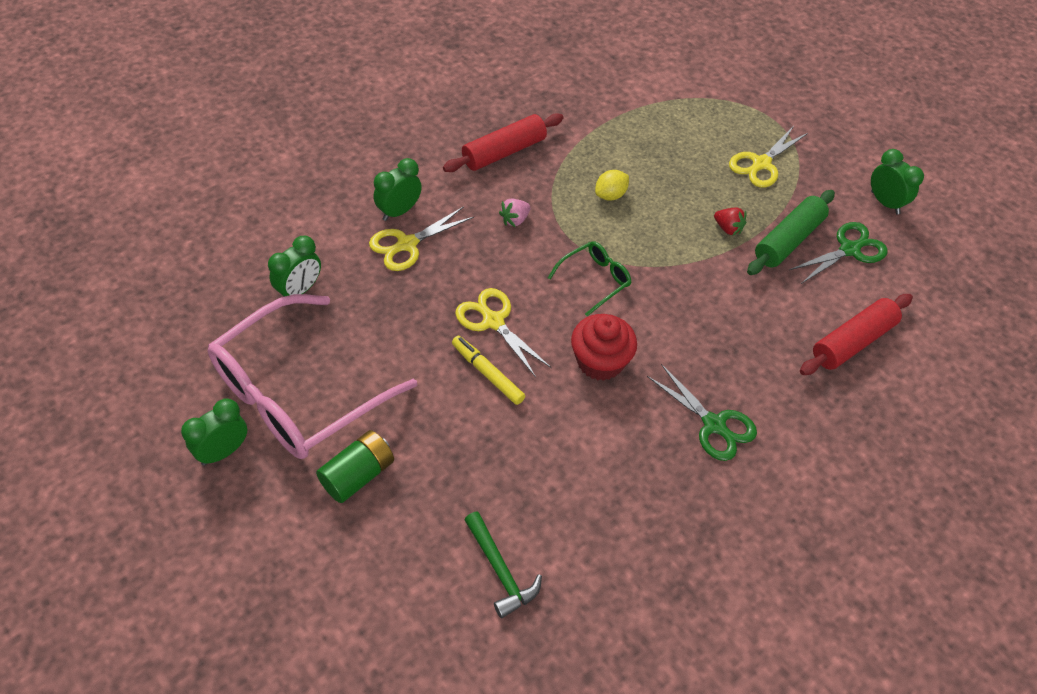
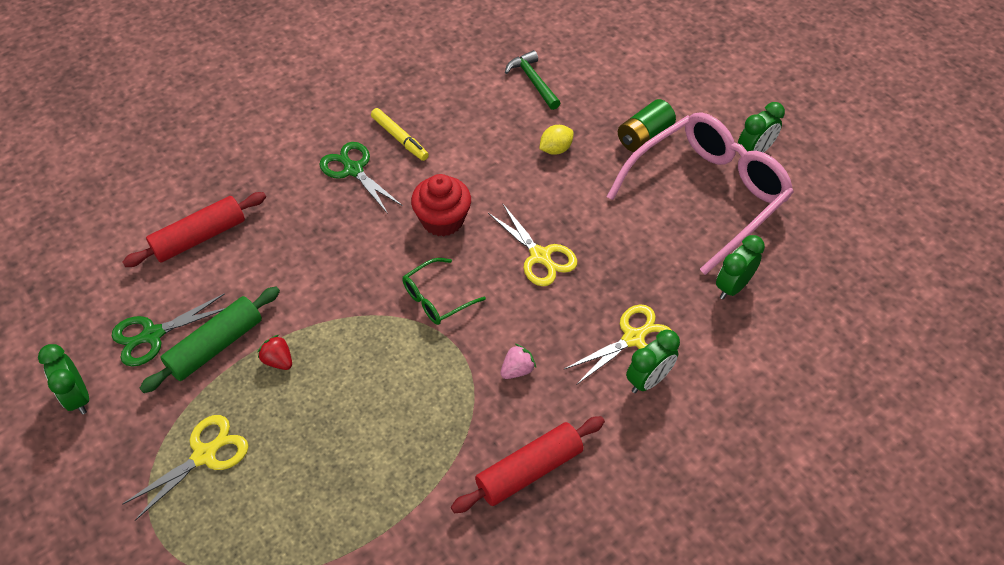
camera: 175 degrees left, 0 degrees up
yellow marker [452,335,525,405] -> yellow marker moved to [371,108,429,161]
yellow lemon [595,170,629,200] -> yellow lemon moved to [539,125,574,155]

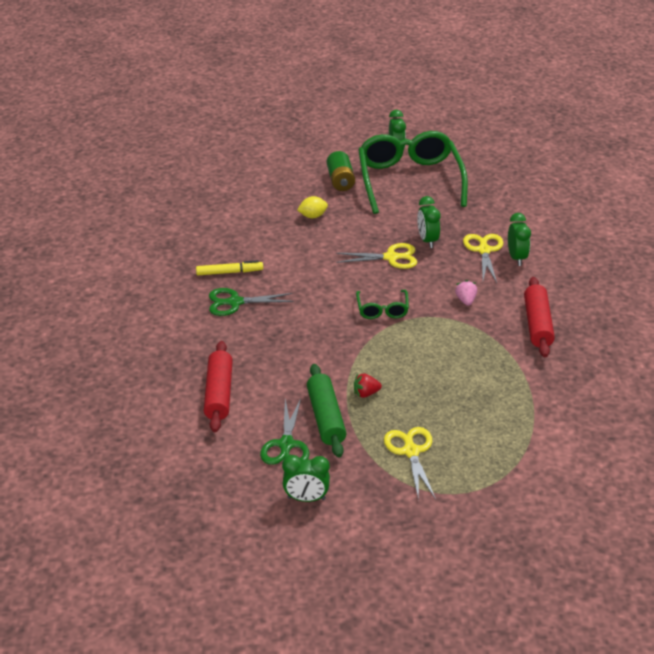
camera: 55 degrees left, 15 degrees down
red cupcake [411,174,471,237] -> none
green hammer [505,50,560,110] -> none
yellow lemon [539,125,574,155] -> yellow lemon turned 75 degrees clockwise [297,196,328,218]
pink glasses [607,112,794,275] -> green glasses [358,131,468,214]
green clock [716,235,765,300] -> green clock moved to [417,196,441,248]

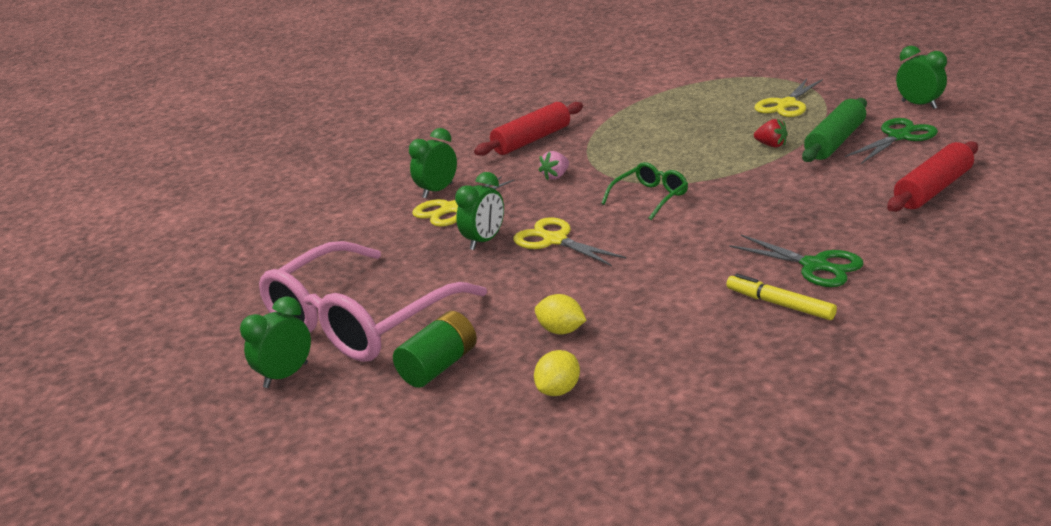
camera: 130 degrees left, 10 degrees down
green glasses [358,131,468,214] -> pink glasses [259,241,487,362]
none -> yellow lemon [534,350,580,396]

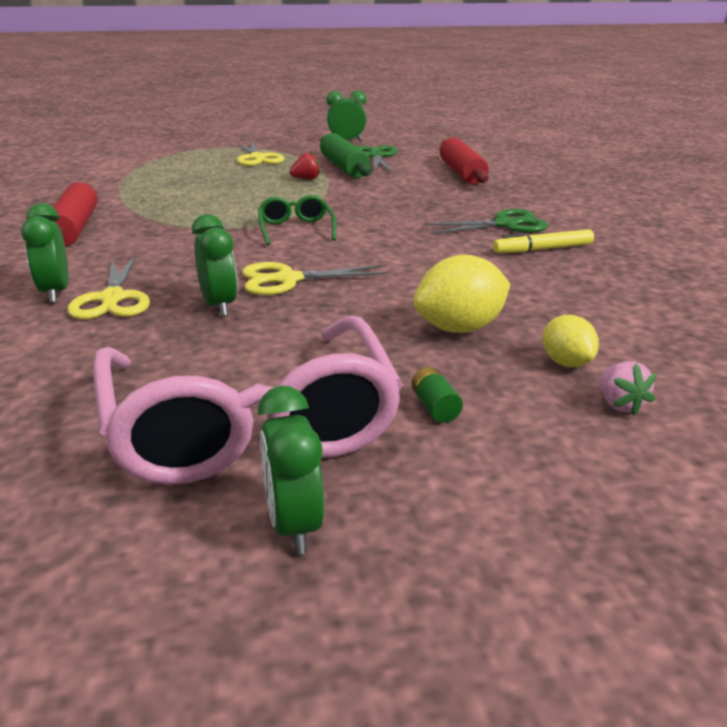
camera: 60 degrees left, 0 degrees up
green battery [393,311,477,388] -> green battery [411,367,463,423], size x0.53
yellow lemon [535,294,586,335] -> yellow lemon [413,255,510,333], size x1.64
pink strawberry [538,151,569,181] -> pink strawberry moved to [600,361,657,416]

